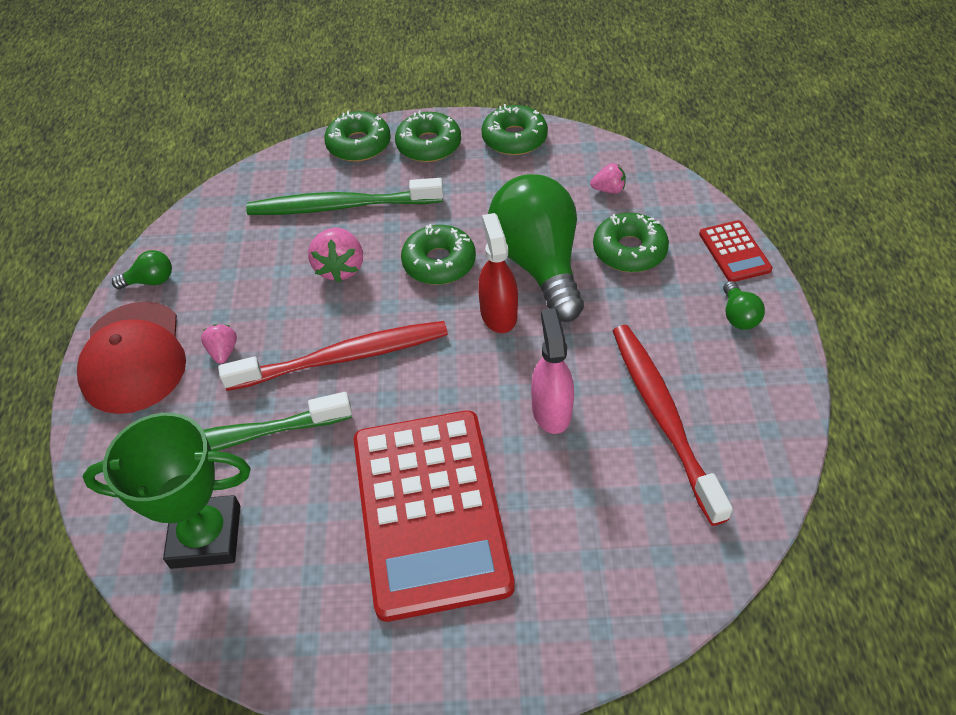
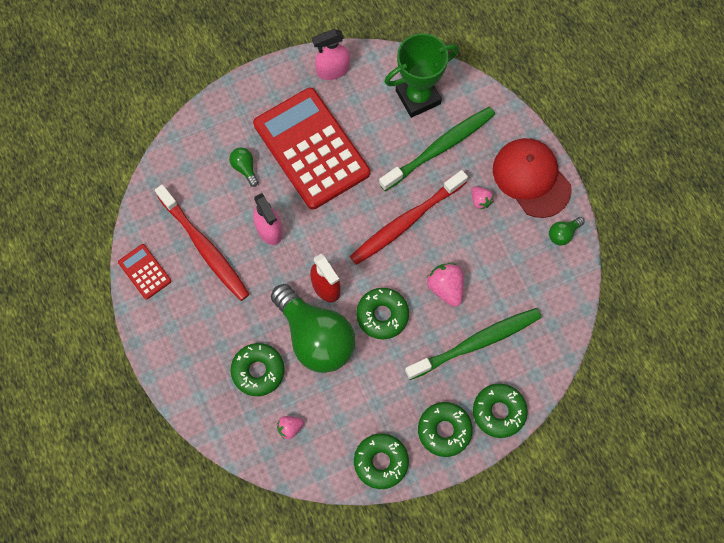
camera: 155 degrees right, 20 degrees up
red calculator [699,220,773,282] -> red calculator moved to [118,244,172,300]
green light bulb [723,281,765,330] -> green light bulb moved to [229,147,258,187]
none -> pink spray bottle [312,29,350,80]

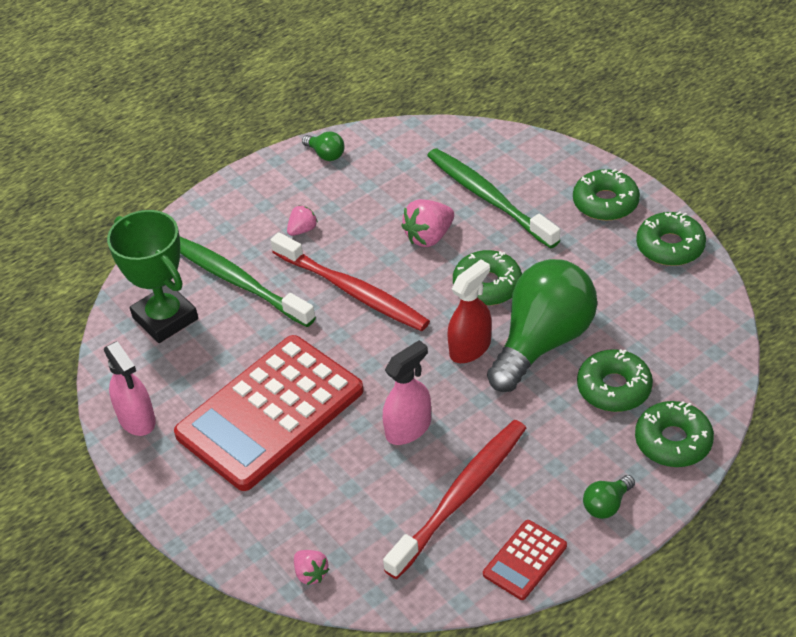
camera: 100 degrees left, 25 degrees down
green light bulb [229,147,258,187] -> green light bulb moved to [583,475,635,519]
pink strawberry [277,416,304,439] -> pink strawberry moved to [294,550,329,585]
green donut [473,384,528,438] -> green donut moved to [635,401,714,467]
red cap [493,138,572,218] -> none

